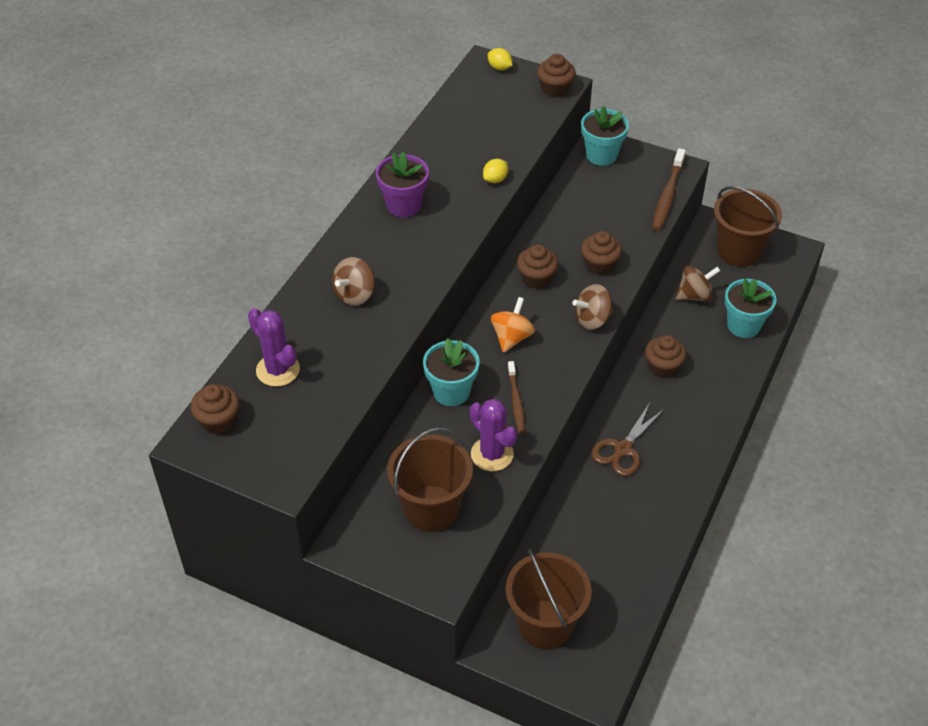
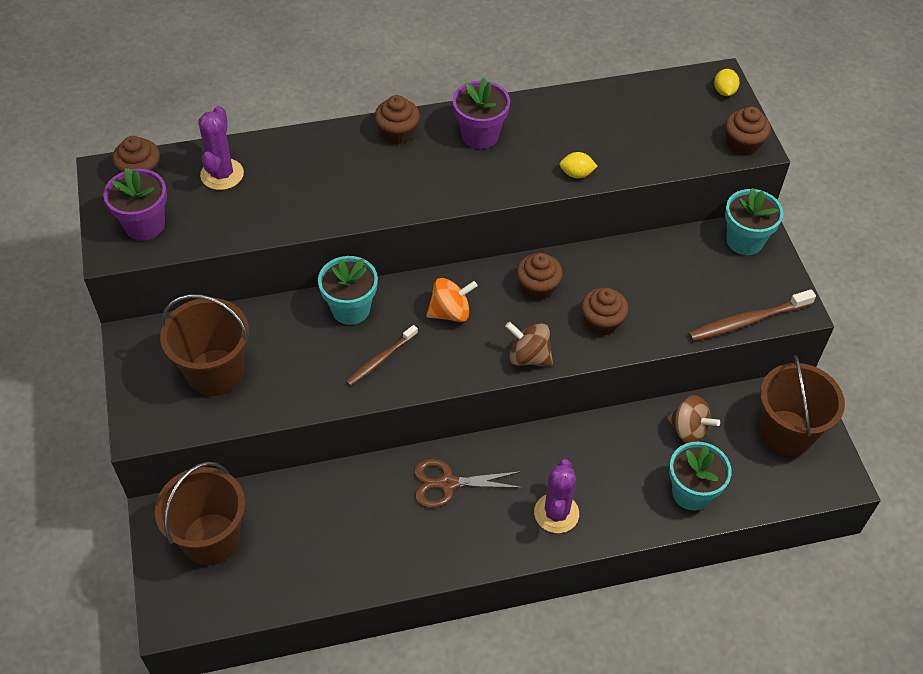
camera: 50 degrees right, 5 degrees up
brown spinning top [332,257,375,306] -> none
purple cactus [470,399,517,471] -> purple cactus moved to [534,459,579,533]
brown cupcake [645,335,686,378] -> brown cupcake moved to [375,95,420,144]
none -> purple flower pot [103,168,167,241]

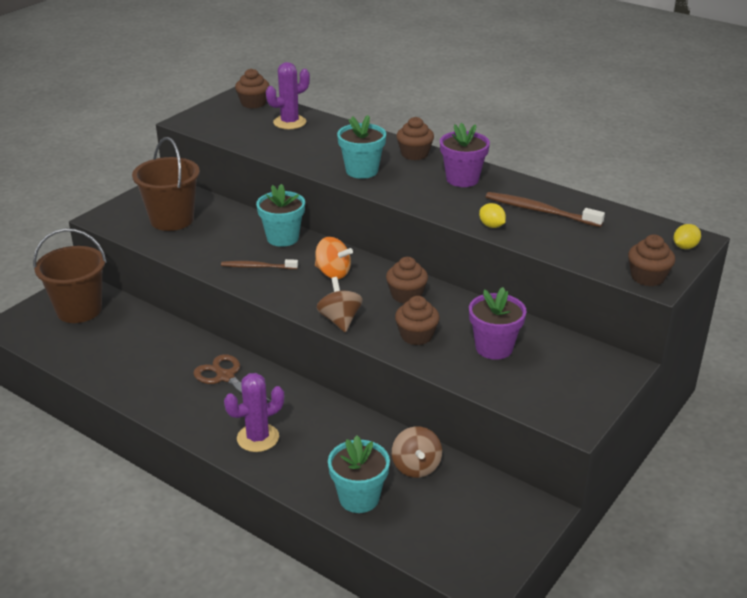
camera: 50 degrees right, 20 degrees down
purple flower pot [103,168,167,241] -> purple flower pot moved to [469,287,526,360]
brown toothbrush [688,289,816,341] -> brown toothbrush moved to [486,192,605,227]
turquoise flower pot [725,188,783,255] -> turquoise flower pot moved to [337,115,386,179]
brown bucket [760,355,845,456] -> none

